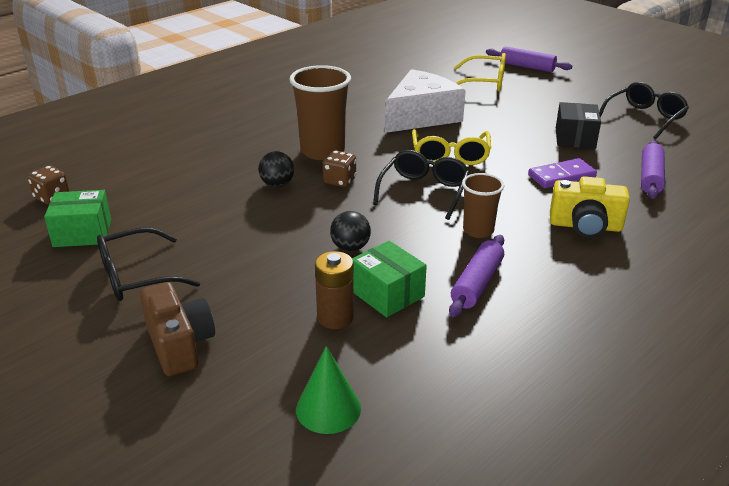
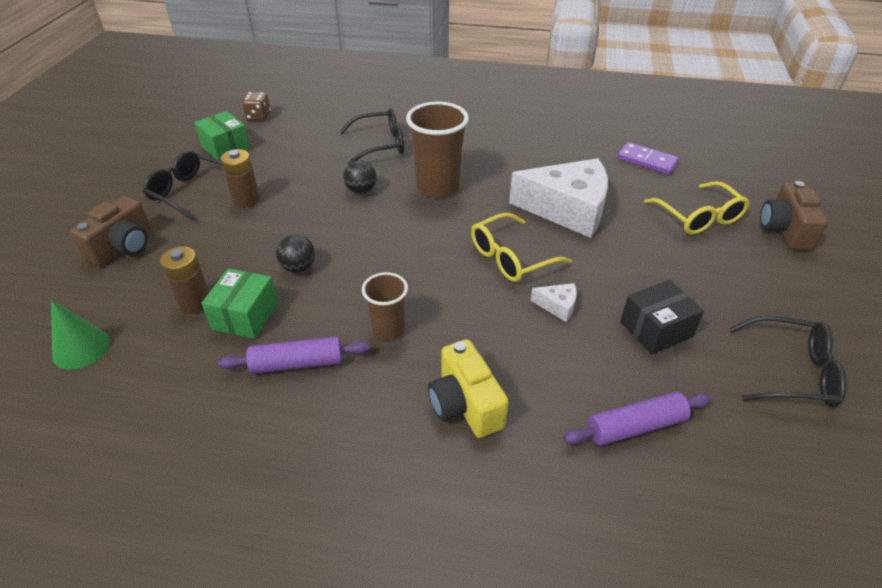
camera: 55 degrees right, 10 degrees up
brown dice [323,151,356,187] -> none
black glasses [373,150,470,220] -> black glasses moved to [340,108,404,165]
purple rolling pin [486,46,572,72] -> brown camera [760,181,828,251]
purple domino [528,158,597,188] -> purple domino moved to [617,142,679,175]
none -> brown battery [220,149,260,208]
none -> white cheese [530,283,577,322]

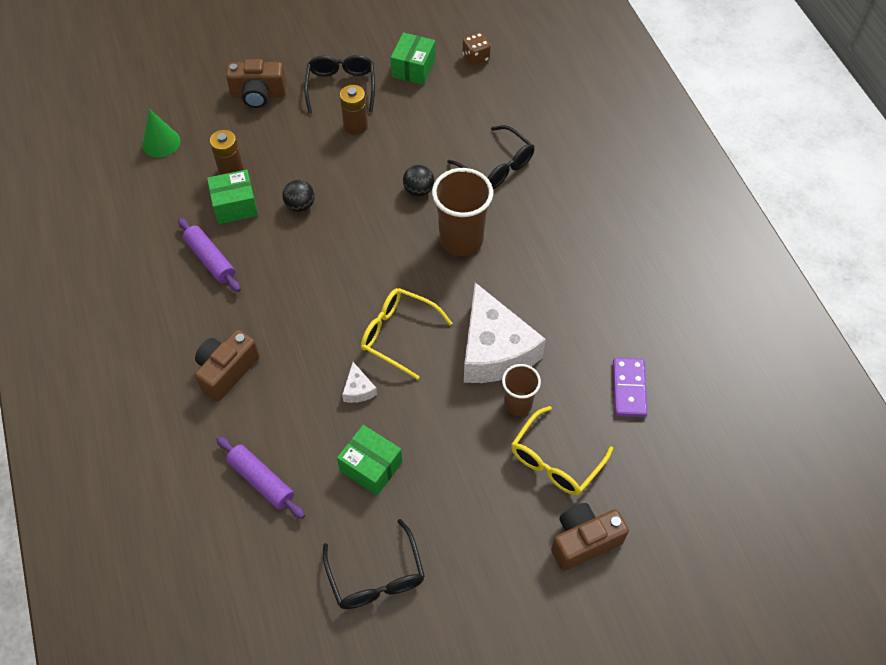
camera: 60 degrees right, 15 degrees up
brown cup [362,272,408,341] -> brown cup moved to [502,364,541,416]
yellow camera [428,339,509,438] -> brown camera [195,330,260,402]
black box [620,280,704,355] -> green box [337,425,402,495]

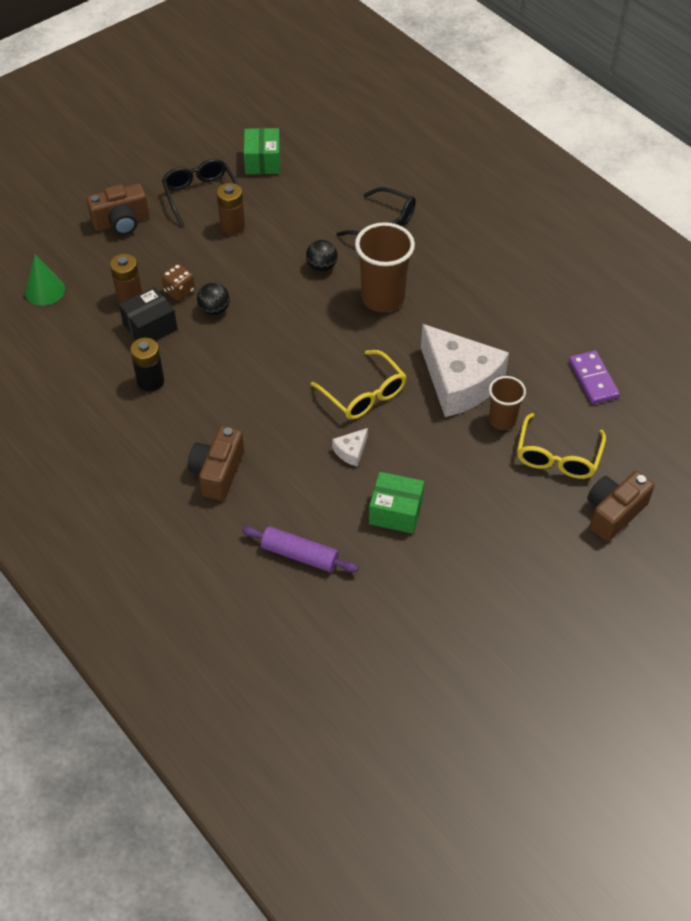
camera: 20 degrees left, 5 degrees down
purple rolling pin [178,218,241,292] -> black battery [130,338,164,392]
green box [207,169,258,224] -> black box [119,287,178,341]
black glasses [323,519,425,609] -> none
white cheese [342,362,377,403] -> white cheese turned 75 degrees clockwise [332,428,368,467]
yellow glasses [361,288,452,380] -> yellow glasses turned 135 degrees counterclockwise [311,350,407,419]
brown dice [462,33,491,66] -> brown dice moved to [161,264,195,301]

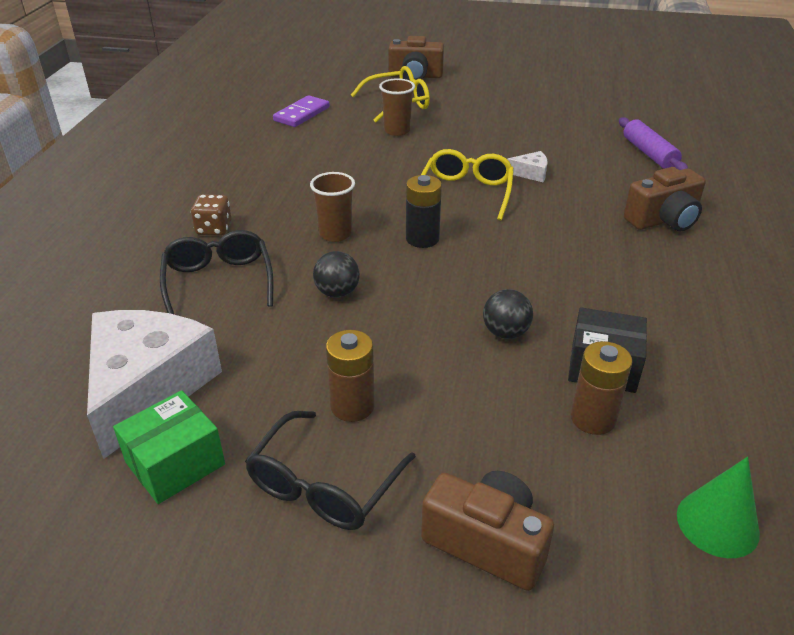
camera: 130 degrees left, 15 degrees down
black battery [130,338,164,392] -> black battery moved to [406,175,442,248]
brown dice [161,264,195,301] -> brown dice moved to [191,194,231,236]
brown cup [355,222,415,312] -> brown cup [310,172,355,242], size x0.59
green box [369,472,424,534] -> none
white cheese [421,324,509,417] -> white cheese moved to [87,310,222,459]

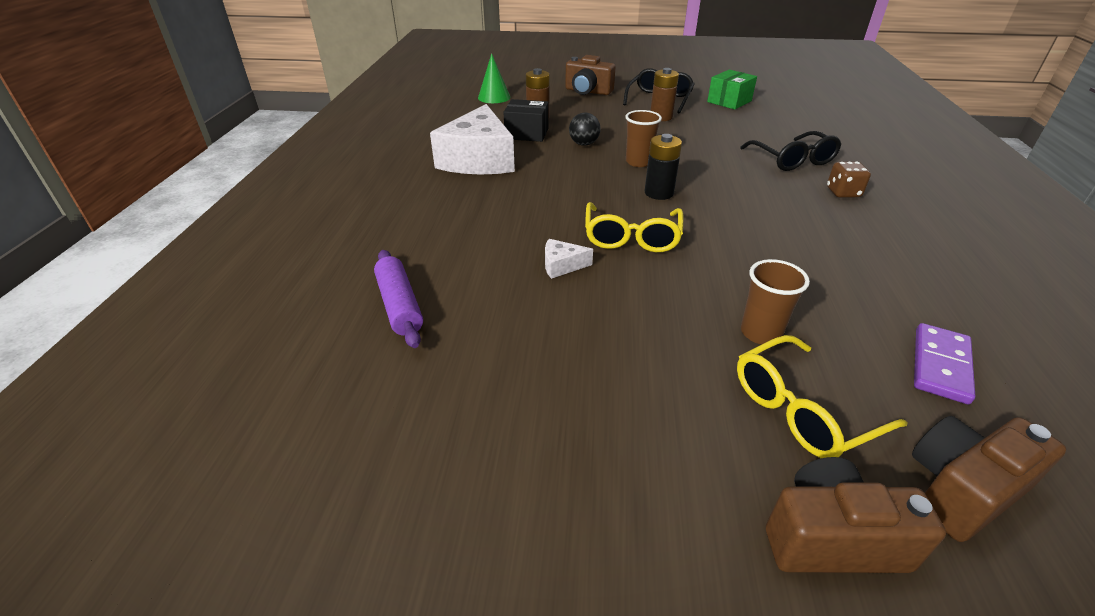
camera: 175 degrees right, 0 degrees up
white cheese [87,310,222,459] -> white cheese moved to [430,104,515,175]
brown cup [310,172,355,242] -> brown cup moved to [625,110,662,167]
black ball [313,251,360,298] -> none
brown camera [624,167,706,231] -> brown camera moved to [912,416,1066,542]

